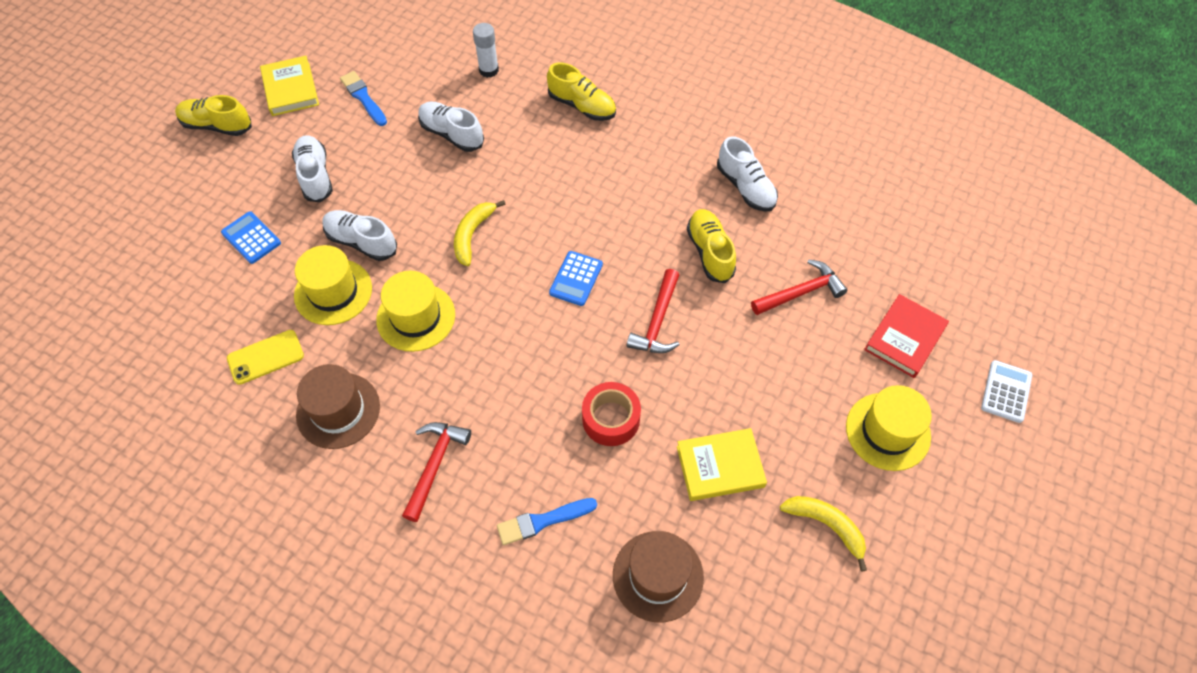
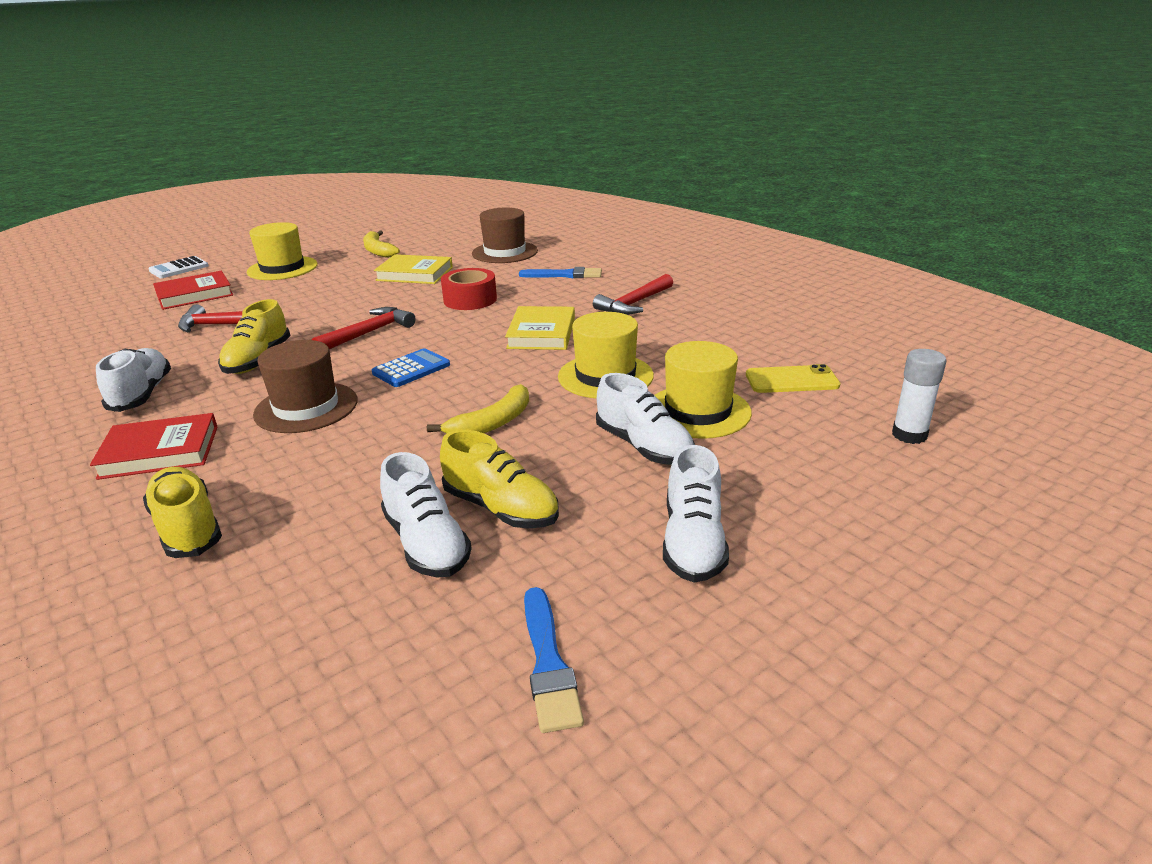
camera: 155 degrees left, 30 degrees down
yellow shoe [175,95,252,136] -> yellow shoe moved to [440,430,559,528]
blue calculator [221,211,281,264] -> none
yellow book [260,56,319,116] -> yellow book moved to [505,306,575,350]
brown hat [296,364,380,449] -> brown hat moved to [253,340,358,433]
white glue stick [473,23,499,78] -> white glue stick moved to [892,349,946,444]
none -> red book [90,413,218,480]

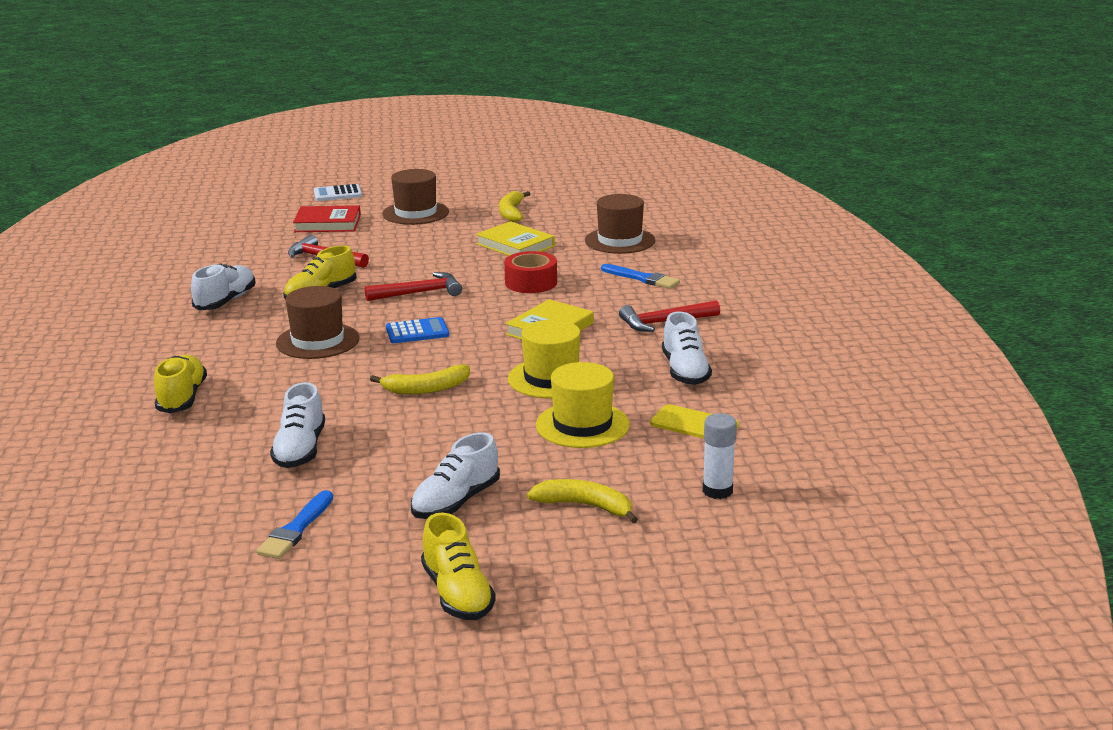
camera: 30 degrees right, 5 degrees down
red book [90,413,218,480] -> none
yellow hat [247,222,318,280] -> brown hat [382,169,449,225]
yellow shoe [440,430,559,528] -> yellow shoe moved to [421,513,496,620]
white shoe [596,373,695,465] -> white shoe moved to [662,312,712,385]
none -> yellow banana [527,479,638,523]

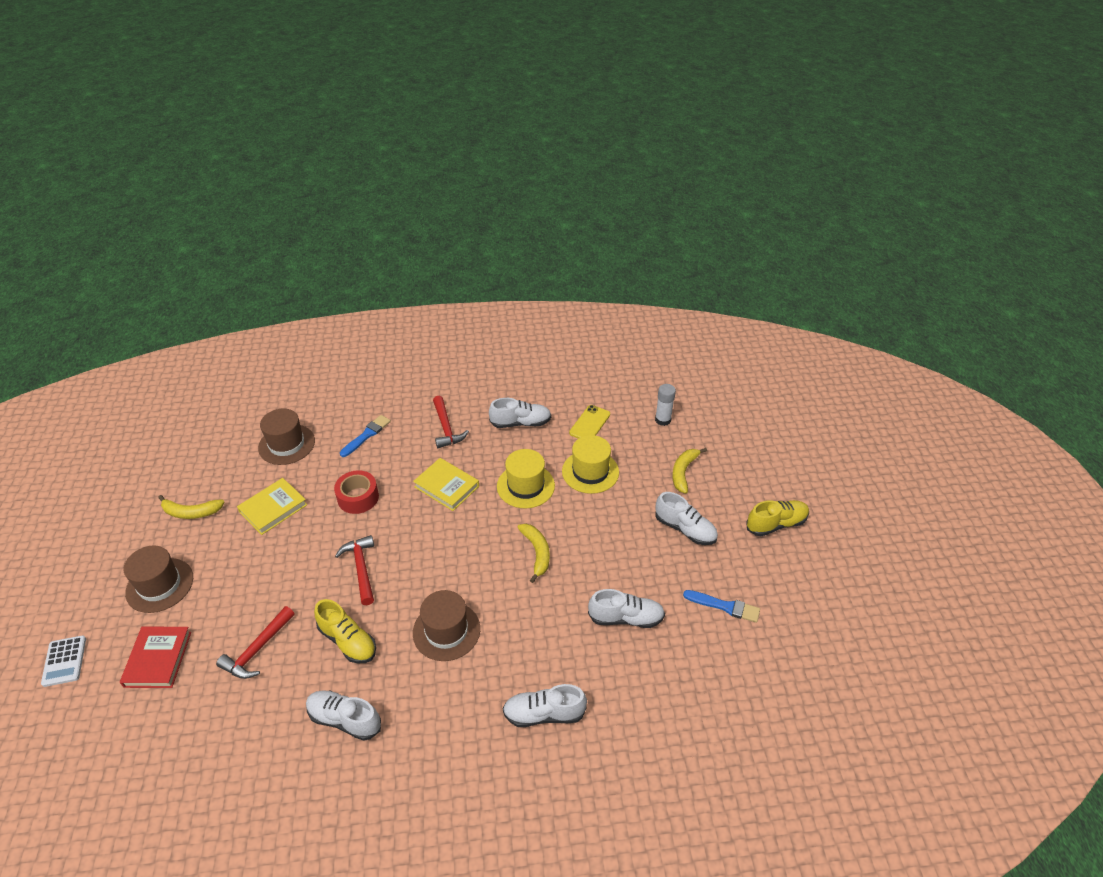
camera: 90 degrees left, 20 degrees up
yellow shoe [154,354,207,413] -> white shoe [503,684,587,727]
blue calculator [386,317,449,343] -> none

